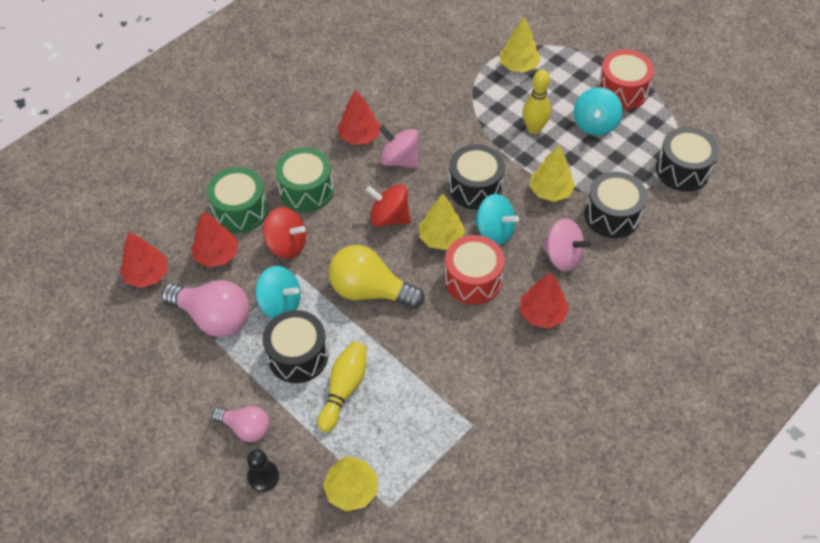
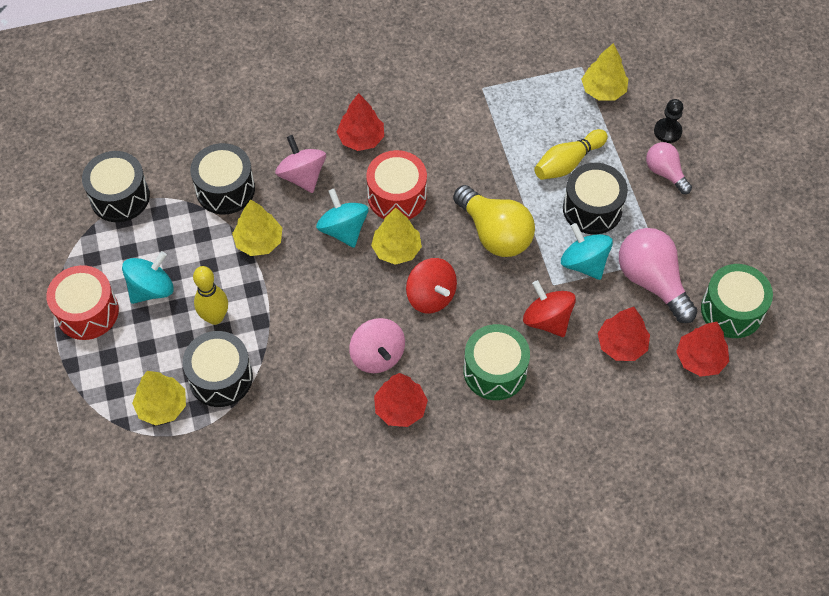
camera: 150 degrees left, 5 degrees up
green drum [207,167,268,233] -> green drum moved to [701,264,773,338]
black drum [449,144,505,209] -> black drum moved to [183,331,253,407]

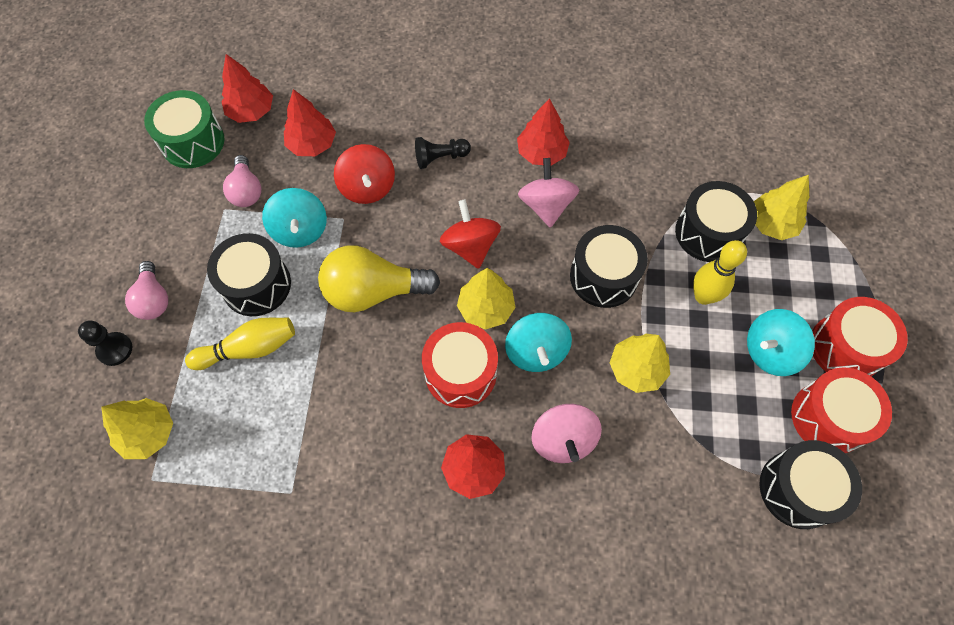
camera: 160 degrees left, 5 degrees up
black drum [190,143,255,215] -> black drum moved to [570,225,648,308]
yellow light bulb [453,185,535,257] -> yellow light bulb turned 75 degrees counterclockwise [318,245,440,312]
green drum [464,324,530,400] -> black pawn [415,137,471,169]
pink light bulb [619,228,698,323] -> pink light bulb [223,155,261,207], size x0.59
none -> red drum [791,367,892,453]

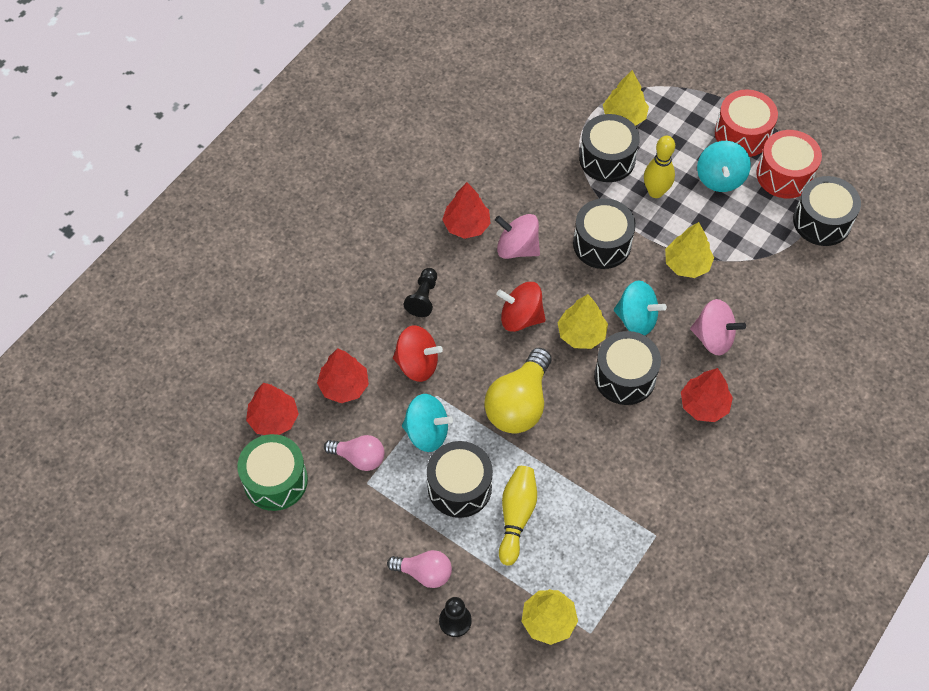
camera: 60 degrees left, 5 degrees down
red drum [422,322,498,408] -> black drum [594,331,661,405]

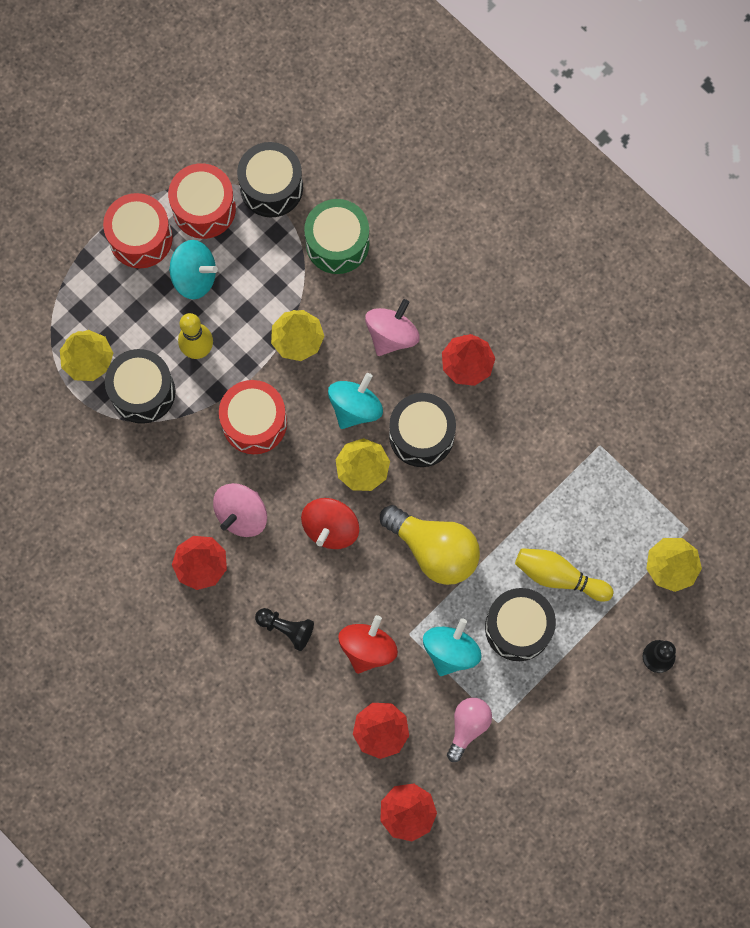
camera: 80 degrees left, 15 degrees up
green drum [237,434,308,511] -> green drum moved to [304,199,369,274]
pink light bulb [387,550,452,588] -> none
black drum [573,198,636,269] -> red drum [219,380,287,454]

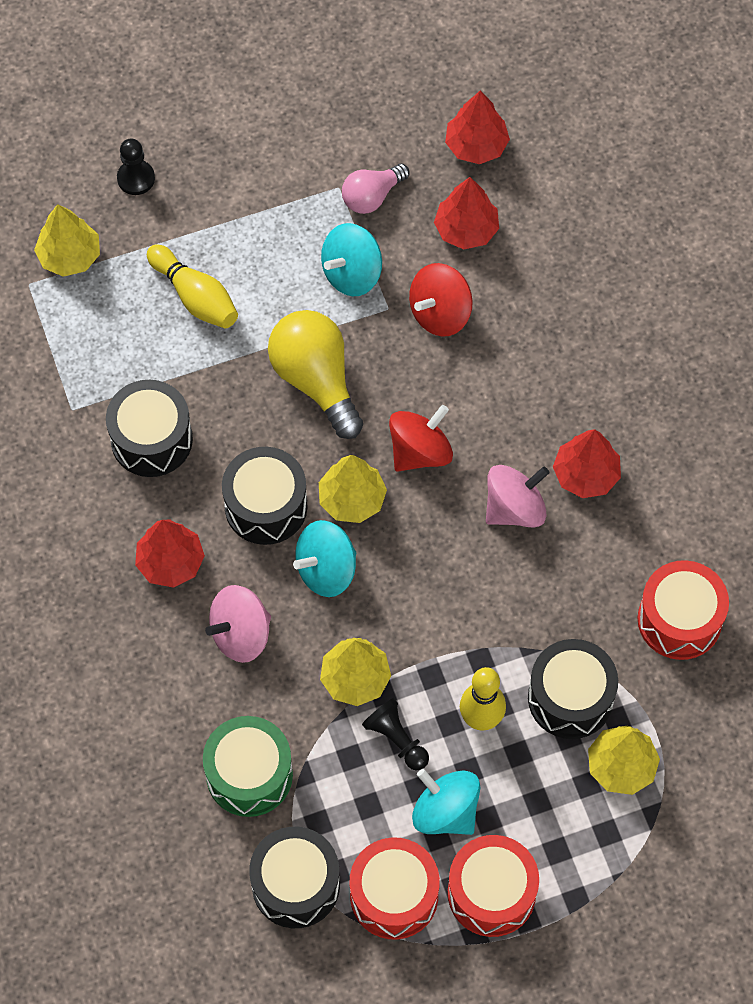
camera: 155 degrees left, 10 degrees down
red drum [219,380,287,454] -> red drum moved to [638,560,729,660]
black pawn [255,608,314,651] -> black pawn moved to [362,698,429,771]
black drum [485,588,556,661] -> black drum moved to [106,380,193,477]

